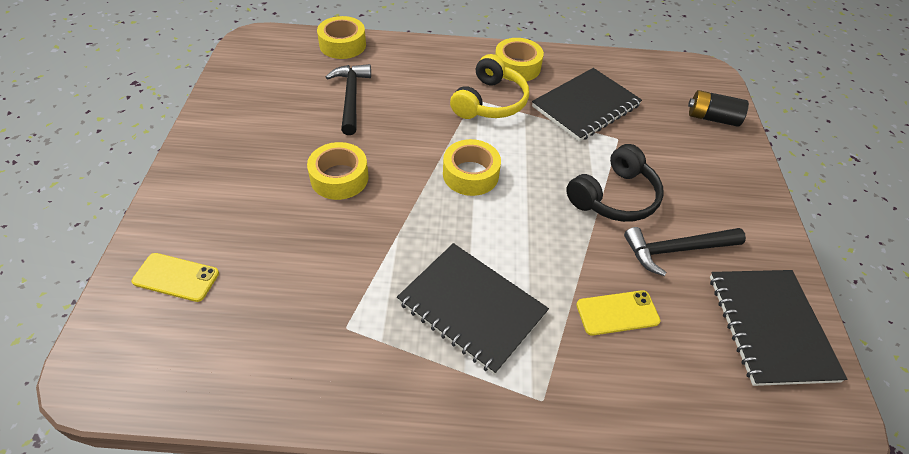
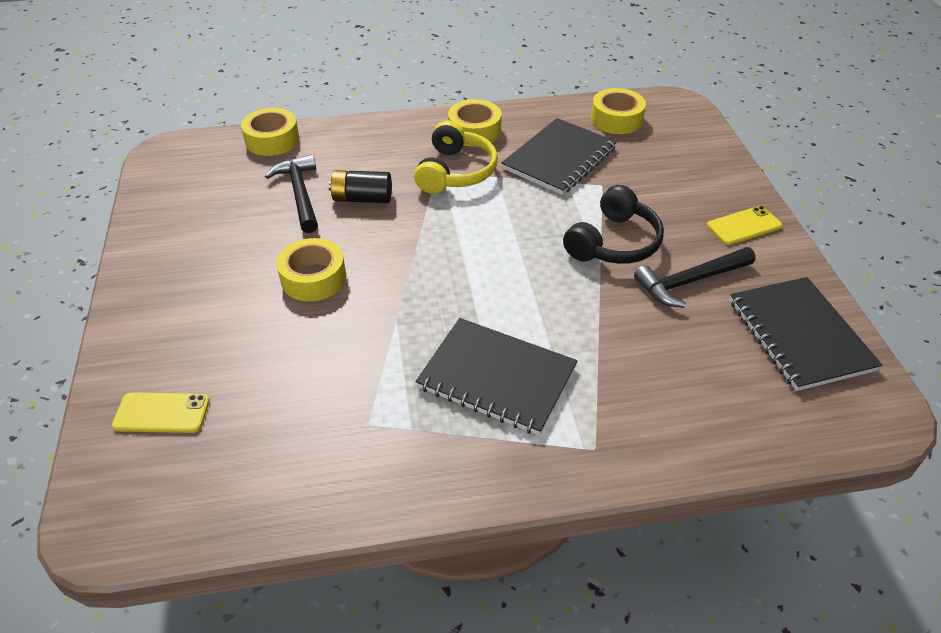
camera: 10 degrees left, 5 degrees down
yellow tape [443,139,501,196] -> yellow tape moved to [591,88,646,134]
yellow phone [576,290,661,335] -> yellow phone moved to [707,206,782,245]
black battery [688,90,749,127] -> black battery moved to [328,170,392,203]

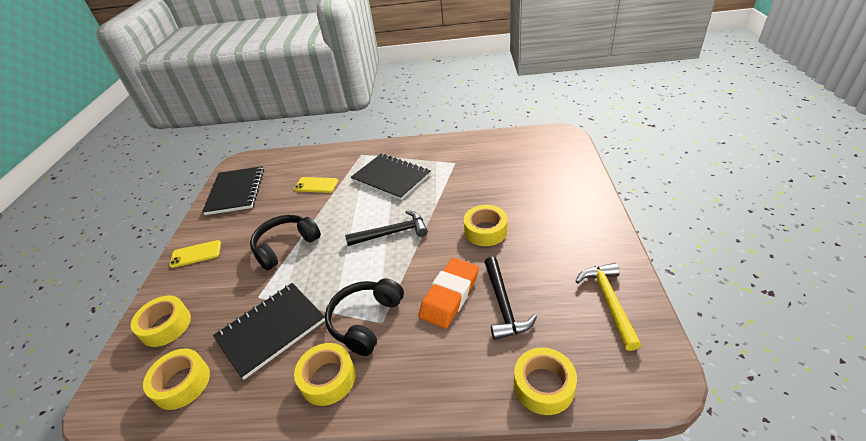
camera: 165 degrees left, 5 degrees down
yellow phone [112,392,210,433] -> yellow phone moved to [294,177,338,193]
black battery [328,170,392,203] -> orange eraser [419,258,479,329]
yellow headphones [414,120,498,194] -> black headphones [325,278,404,356]
black hammer [634,247,755,308] -> black hammer moved to [345,210,428,246]
none -> yellow tape [131,296,191,347]
none -> yellow hammer [575,263,641,351]

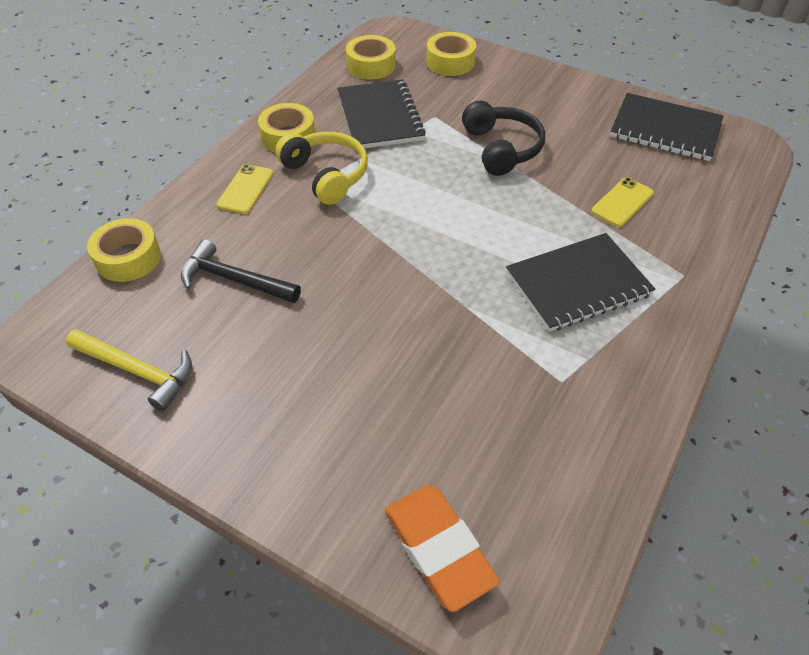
camera: 115 degrees right, 10 degrees up
yellow phone [169,240,221,268] -> yellow phone moved to [217,164,274,214]
black headphones [325,278,404,356] -> yellow headphones [275,132,368,205]
black hammer [345,210,428,246] -> none
orange eraser [419,258,479,329] -> orange eraser moved to [385,485,500,612]
yellow tape [464,205,507,246] -> none

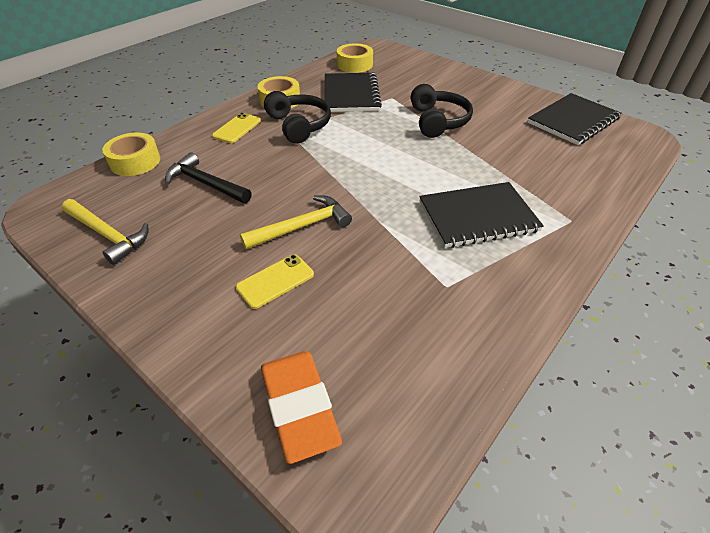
camera: 10 degrees right, 5 degrees down
yellow headphones [275,132,368,205] -> black headphones [264,91,331,144]
yellow tape [426,32,476,76] -> none
yellow phone [591,177,654,227] -> yellow phone moved to [236,254,314,309]
black notebook [610,93,724,161] -> black notebook turned 75 degrees counterclockwise [528,93,622,145]
none -> yellow hammer [240,195,352,249]

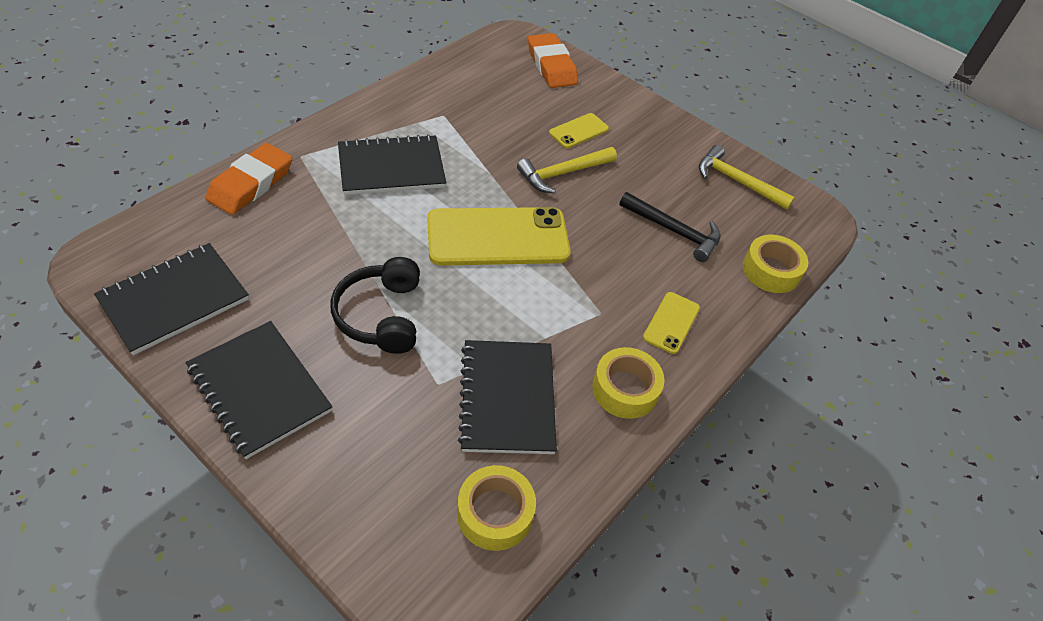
camera: 175 degrees right, 5 degrees up
black headphones [264,91,331,144] -> none
none -> black notebook [185,321,332,459]
none -> orange eraser [206,143,292,215]
none -> yellow phone [427,207,571,266]

